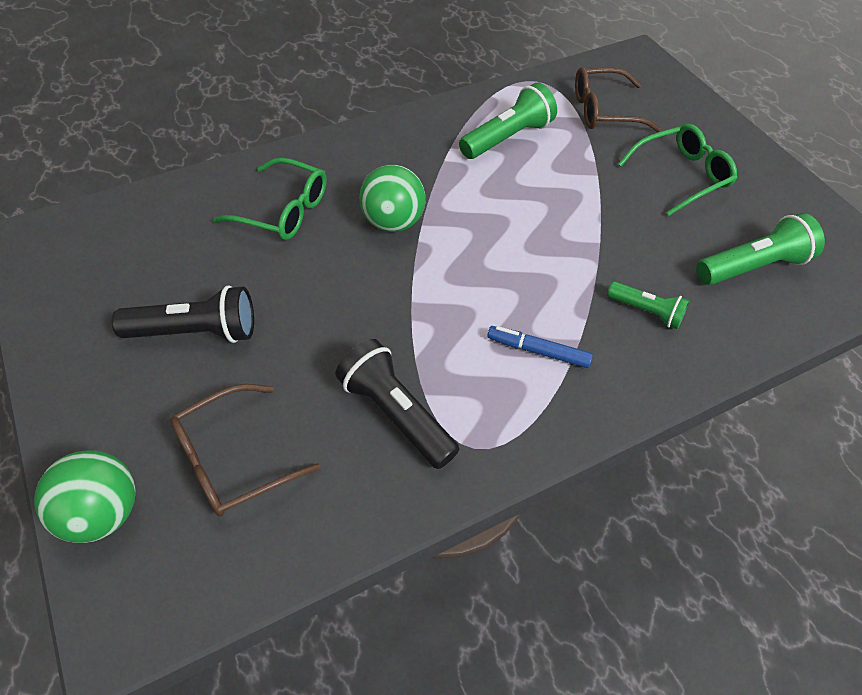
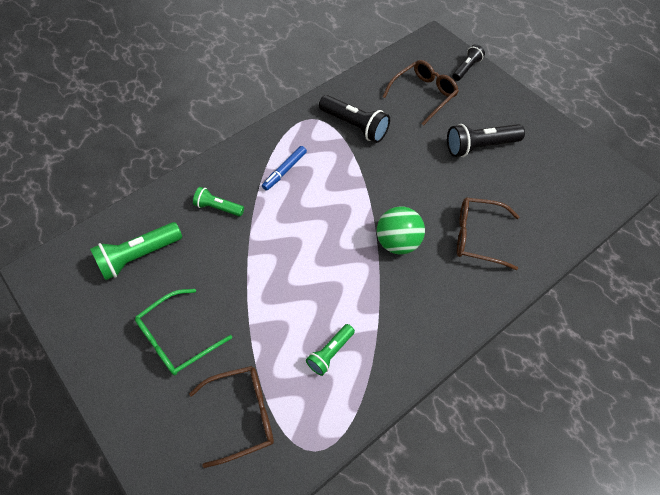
camera: 170 degrees right, 5 degrees up
green ball [34,450,135,543] -> black flashlight [453,44,485,81]
green glasses [213,158,327,240] -> brown glasses [457,197,520,270]
green flashlight [459,83,557,159] -> green flashlight [306,324,355,376], size x0.61
blue marker [487,326,593,368] -> blue marker turned 120 degrees clockwise [262,146,307,191]

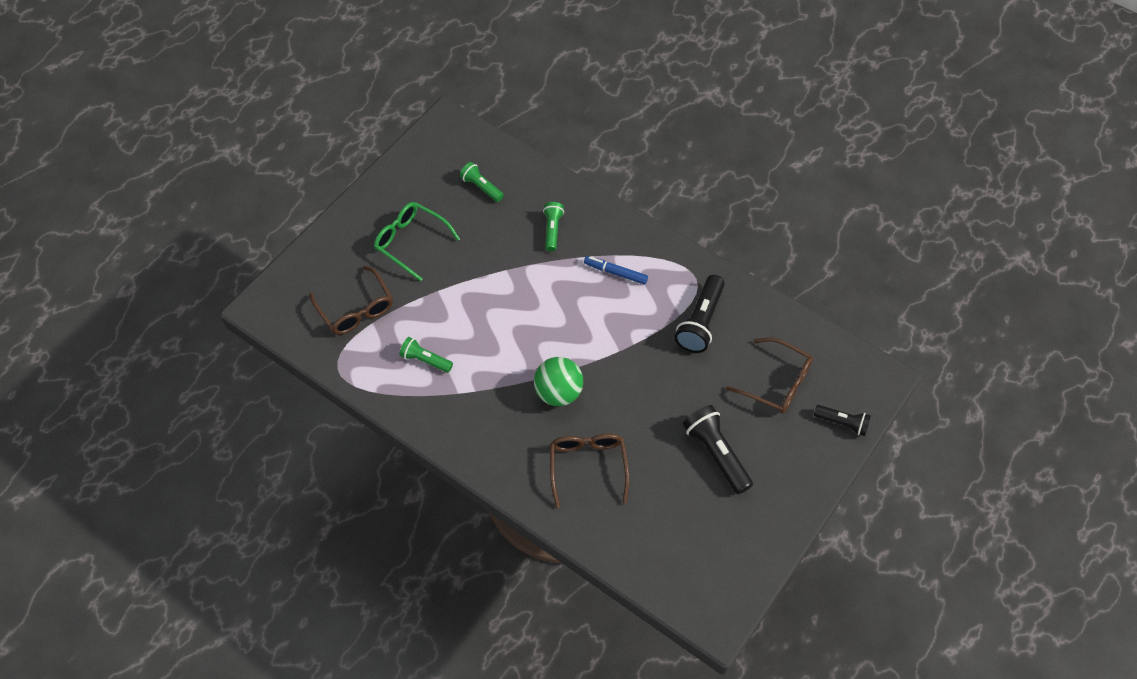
camera: 75 degrees right, 0 degrees up
green flashlight [90,222,182,280] -> green flashlight [460,162,504,202], size x0.61

